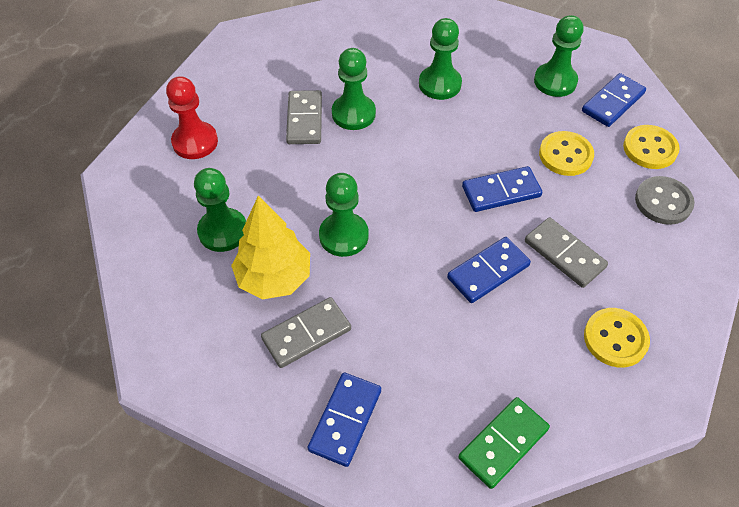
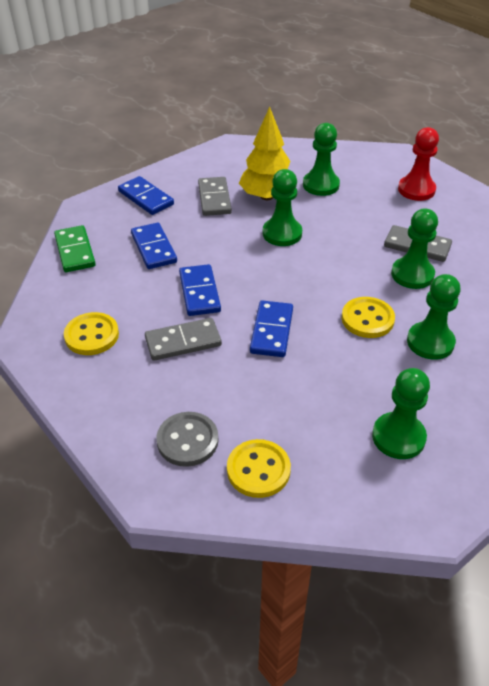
camera: 115 degrees right, 10 degrees down
yellow button [539,131,594,176] -> yellow button moved to [342,297,395,338]
blue domino [582,73,646,127] -> blue domino moved to [131,222,177,269]

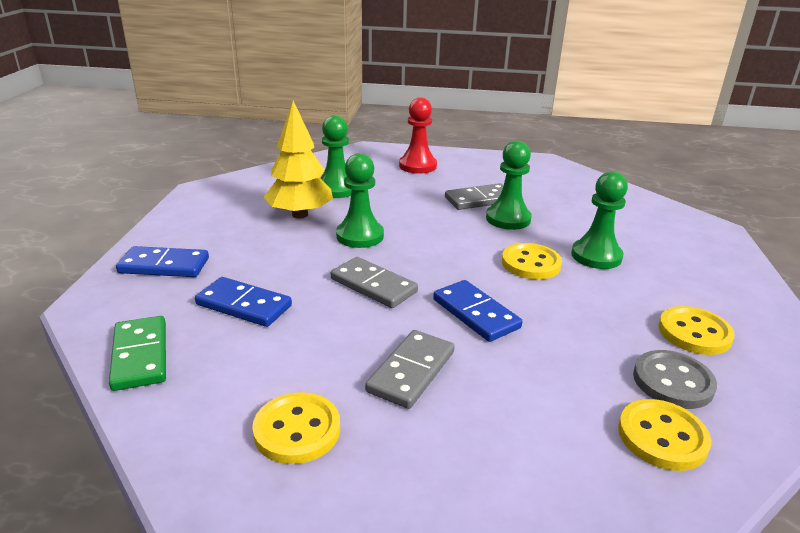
camera: 45 degrees left, 15 degrees down
green domino [54,225,96,272] -> green domino turned 45 degrees clockwise [109,316,166,391]
grey button [156,412,218,467] -> grey button moved to [633,350,717,409]
blue domino [179,264,221,316] -> none
grey domino [198,177,232,216] -> grey domino moved to [331,257,418,308]
green pawn [372,368,430,459] -> yellow button [658,306,735,355]

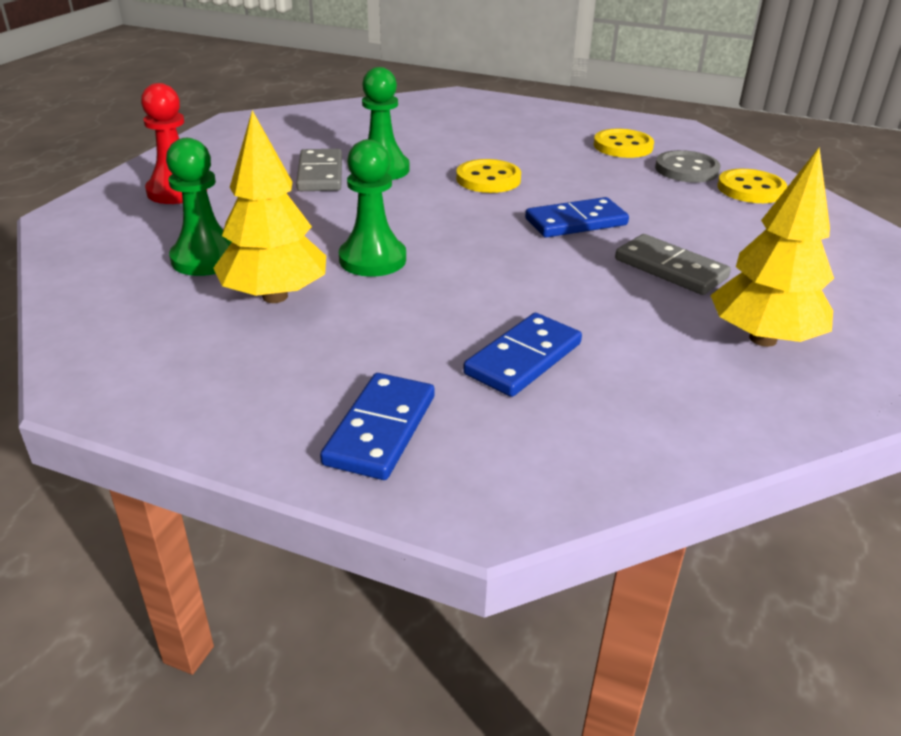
camera: 75 degrees left, 5 degrees up
green domino [109,316,166,391] -> none
yellow button [252,392,340,464] -> yellow tree [710,147,834,347]
grey domino [331,257,418,308] -> none
green pawn [571,171,628,269] -> none

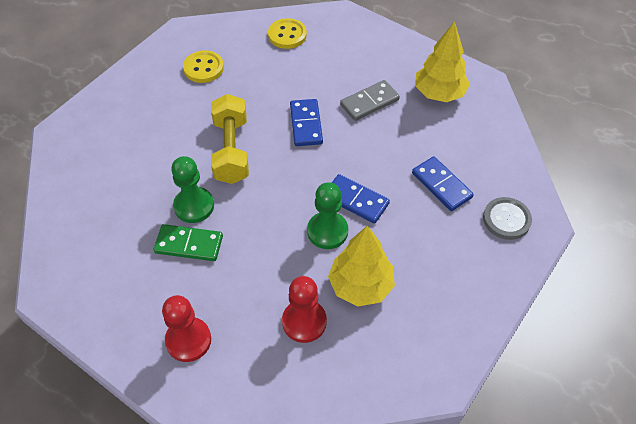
camera: 75 degrees left, 20 degrees up
green pawn [166,138,232,276] -> red pawn [282,276,327,343]
grey domino [296,149,342,191] -> green domino [154,224,223,261]
blue domino [320,373,435,480] -> blue domino moved to [332,174,390,224]
yellow button [456,159,521,193] -> yellow dumbbell [211,94,249,184]
grey button [655,150,720,183] -> grey button moved to [483,197,532,240]

